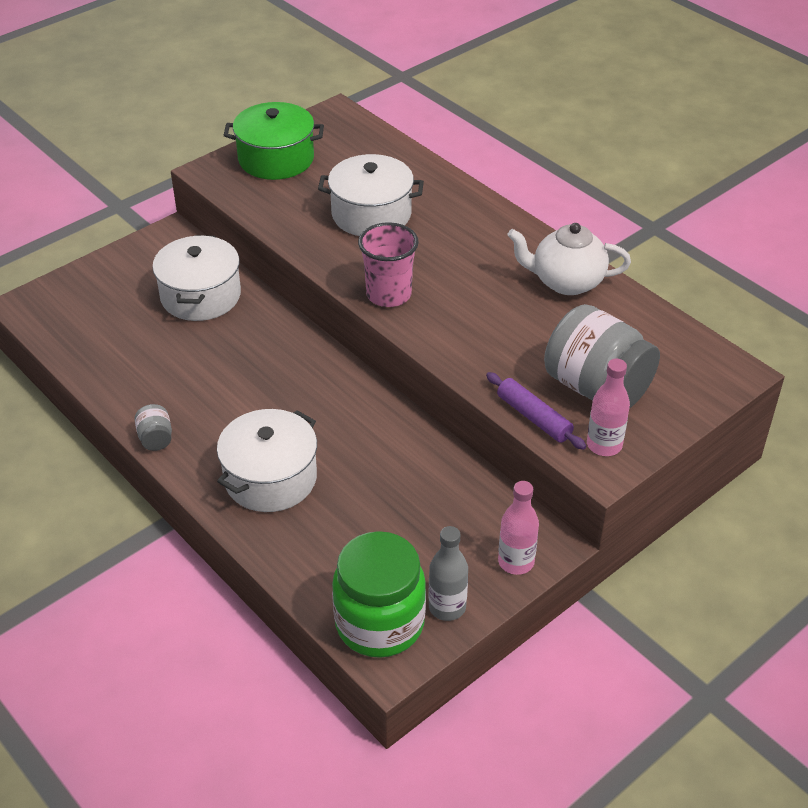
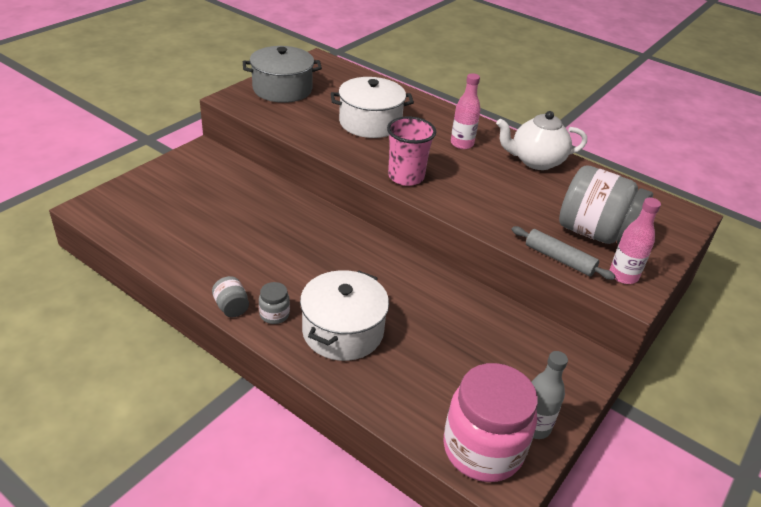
camera: 15 degrees left, 5 degrees down
white pot [152,235,241,321] -> none
green pot [223,102,324,180] -> grey pot [243,46,322,103]
green jar [332,531,426,658] -> pink jar [443,363,538,482]
purple rolling pin [486,372,586,450] -> grey rolling pin [511,226,616,280]
pink bottle [498,481,539,575] -> pink bottle moved to [451,73,481,149]
none -> grey jar [259,282,290,324]

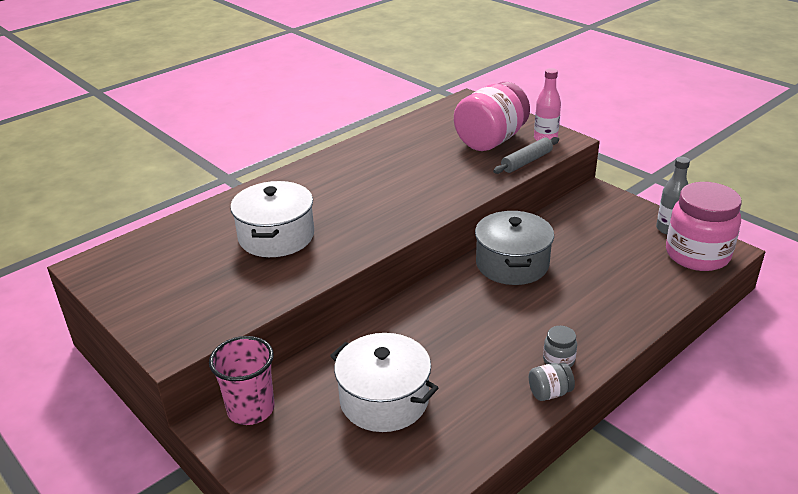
camera: 75 degrees left, 5 degrees down
grey pot [243,46,322,103] -> grey pot moved to [475,211,554,285]
white pot [300,270,389,361] -> white pot moved to [330,333,439,432]
pink cup [387,116,436,186] -> pink cup moved to [209,336,275,425]
pink bottle [451,73,481,149] -> none
white teapot [496,111,587,170] -> none
grey jar [559,165,653,244] -> pink jar [454,82,530,151]

